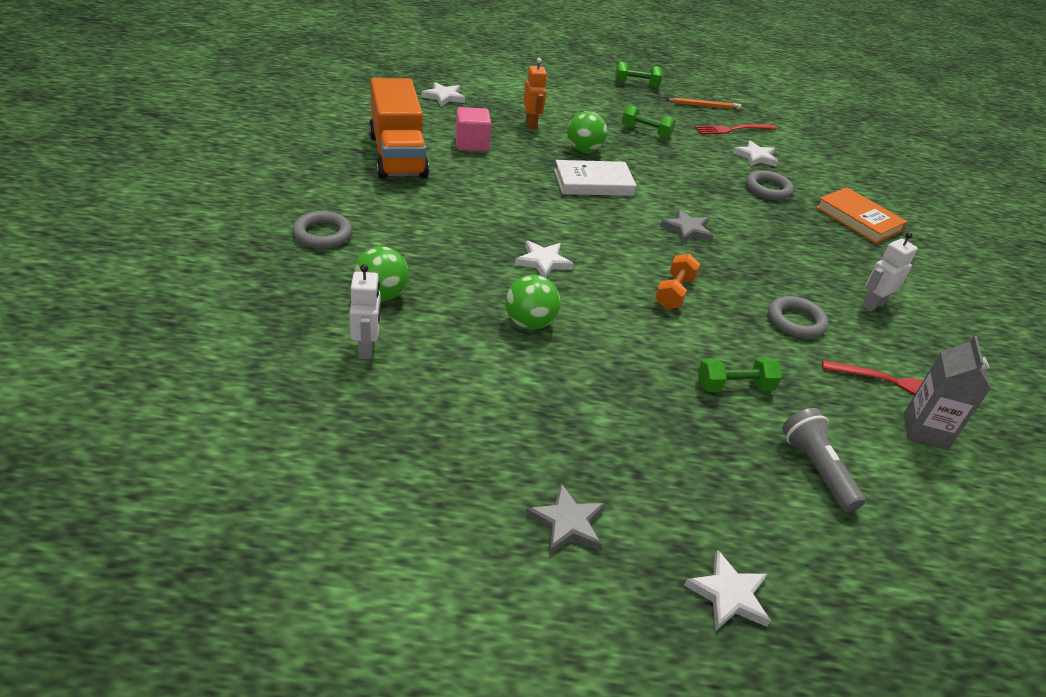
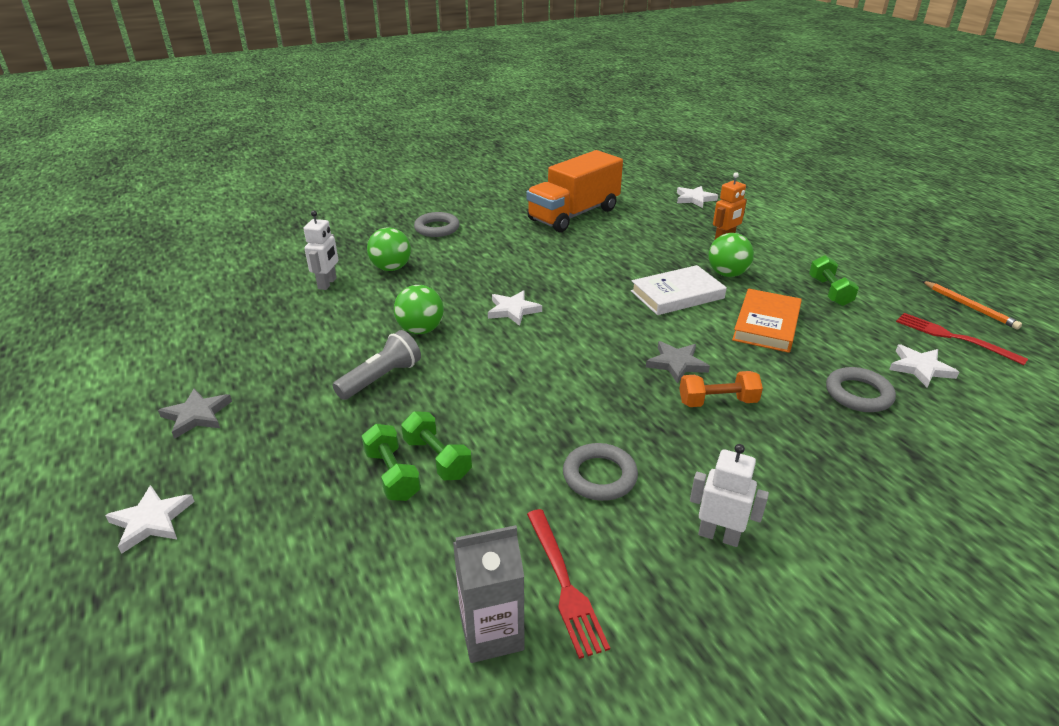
camera: 65 degrees right, 5 degrees down
white robot [350,264,381,359] -> white robot turned 45 degrees counterclockwise [304,211,338,290]
pink cube [455,107,492,152] -> none
white book [554,160,637,196] -> white book turned 75 degrees counterclockwise [631,265,727,315]
green dumbbell [615,62,663,87] -> green dumbbell moved to [362,424,421,501]
orange dumbbell [655,254,700,309] -> orange dumbbell moved to [679,371,763,407]
grey flashlight [782,408,865,512] -> grey flashlight moved to [333,330,421,400]
orange book [816,187,908,244] -> orange book moved to [732,289,802,353]

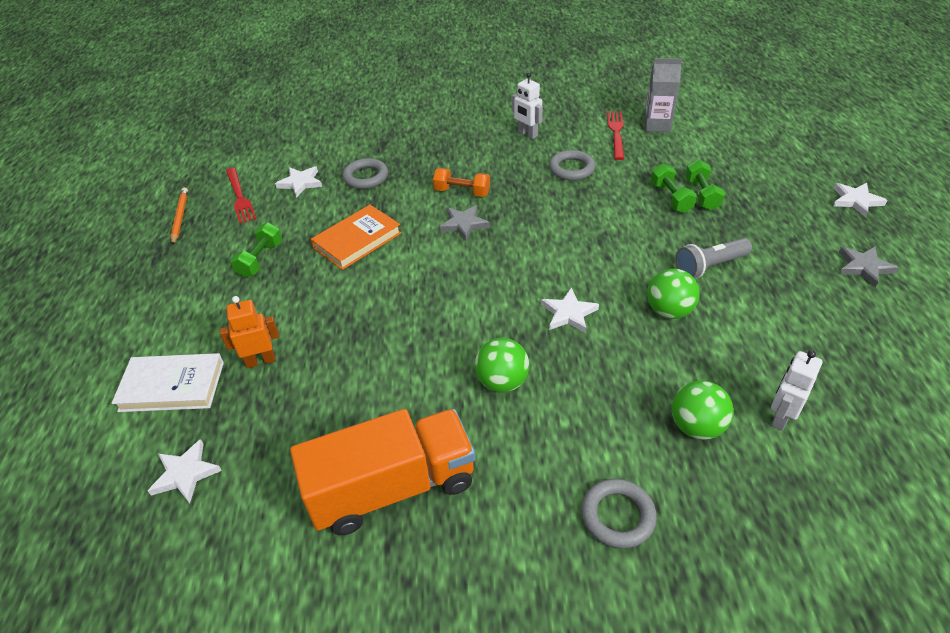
camera: 155 degrees left, 10 degrees up
white book [631,265,727,315] -> white book moved to [112,353,224,412]
green ball [708,233,754,277] -> green ball moved to [475,338,529,392]

